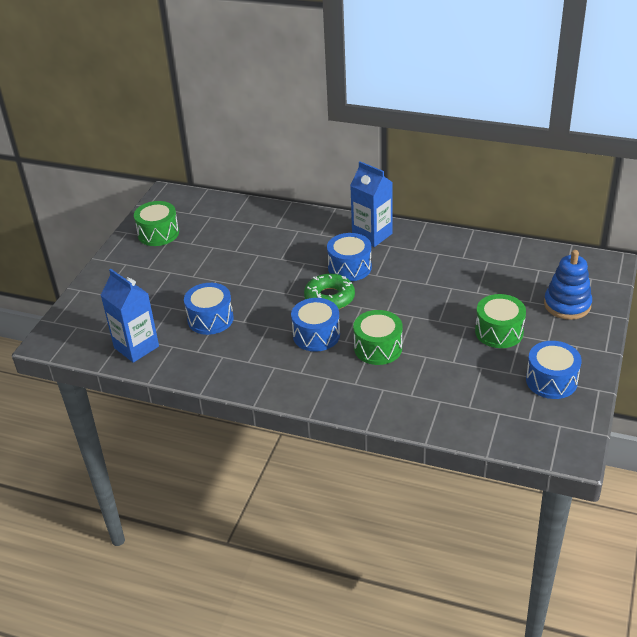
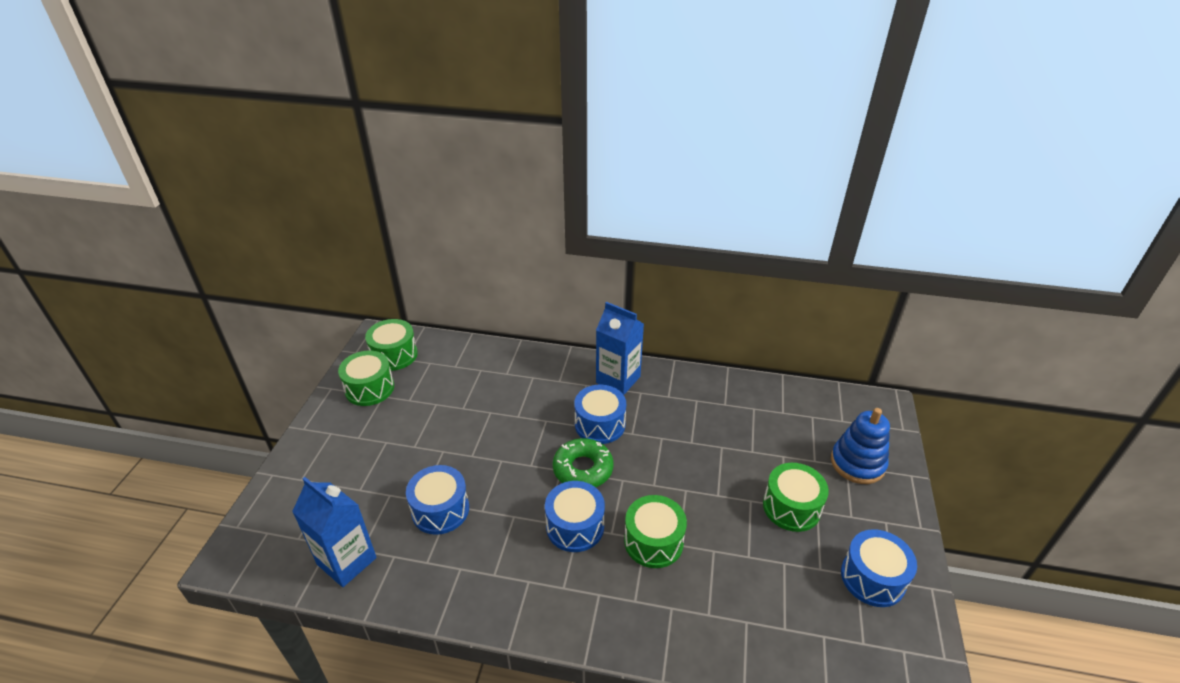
camera: 10 degrees left, 0 degrees up
none -> green drum [365,319,418,371]

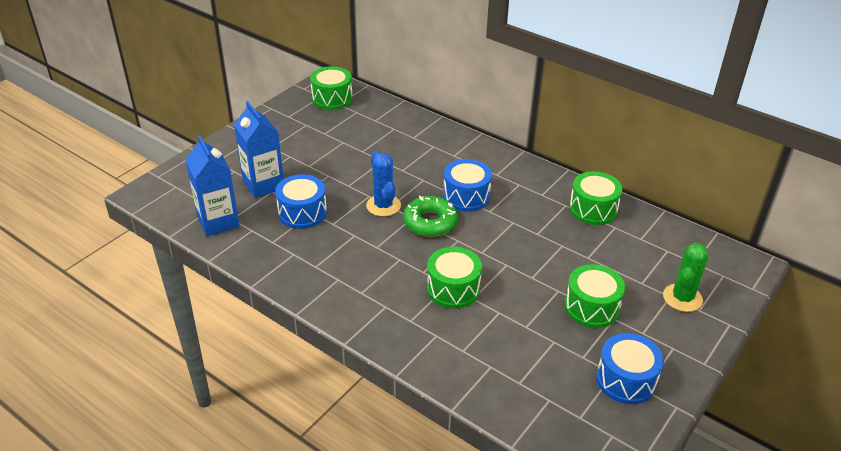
camera: 25 degrees right, 0 degrees up
green drum [338,351,394,406] -> green drum moved to [569,171,623,225]
blue drum [545,481,605,552] -> none
blue carton [596,302,644,395] -> blue carton moved to [234,101,284,198]
blue stacking toy [831,408,890,484] -> green cactus [663,243,708,312]
none -> blue cactus [366,150,401,217]

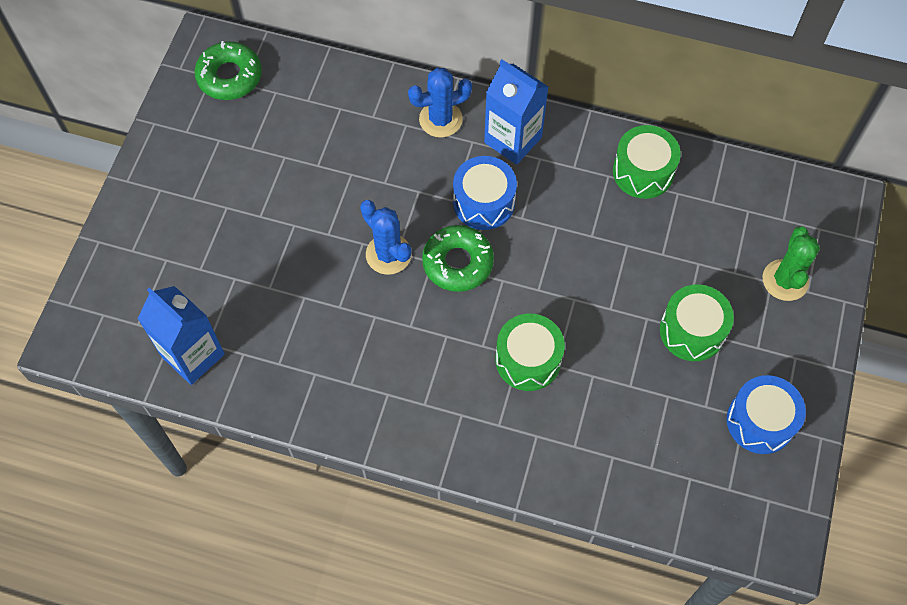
camera: 20 degrees left, 25 degrees up
blue carton [234,101,284,198] -> blue carton moved to [484,59,548,165]
blue drum [275,174,327,229] -> none
green drum [310,66,353,110] -> green donut [194,41,262,100]
none -> blue cactus [408,68,472,138]

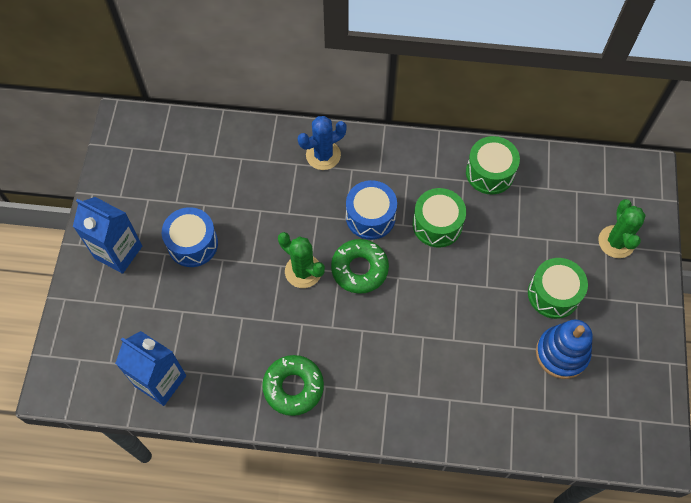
camera: 10 degrees left, 0 degrees up
green donut [194,41,262,100] -> green donut moved to [262,355,324,416]
blue cactus [360,200,412,275] -> green cactus [278,232,325,288]
blue carton [484,59,548,165] -> blue carton moved to [73,197,142,274]
green drum [496,314,565,391] -> green drum moved to [413,188,466,247]
blue drum [727,375,806,454] -> blue drum moved to [162,207,218,267]
none -> blue stacking toy [536,319,593,379]

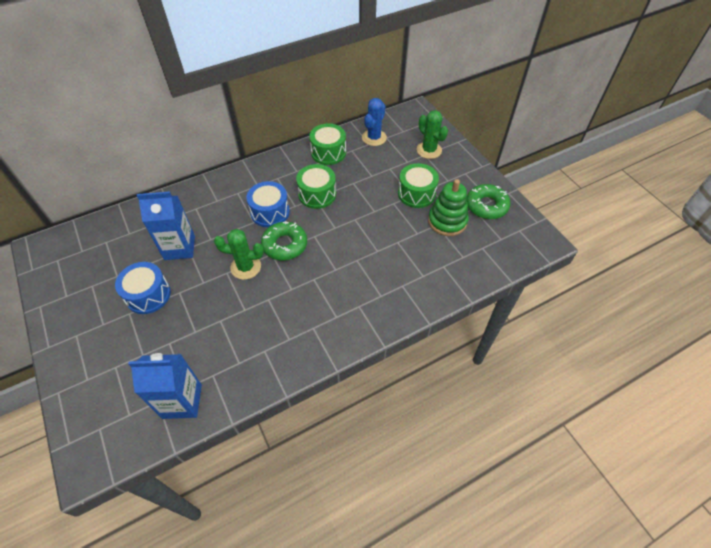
camera: 35 degrees left, 10 degrees down
blue carton [73,197,142,274] -> blue carton moved to [137,192,195,260]
green donut [262,355,324,416] -> green donut moved to [467,184,510,219]
blue cactus [298,116,347,170] -> blue cactus moved to [362,98,387,146]
blue stacking toy [536,319,593,379] -> green stacking toy [428,179,469,236]

